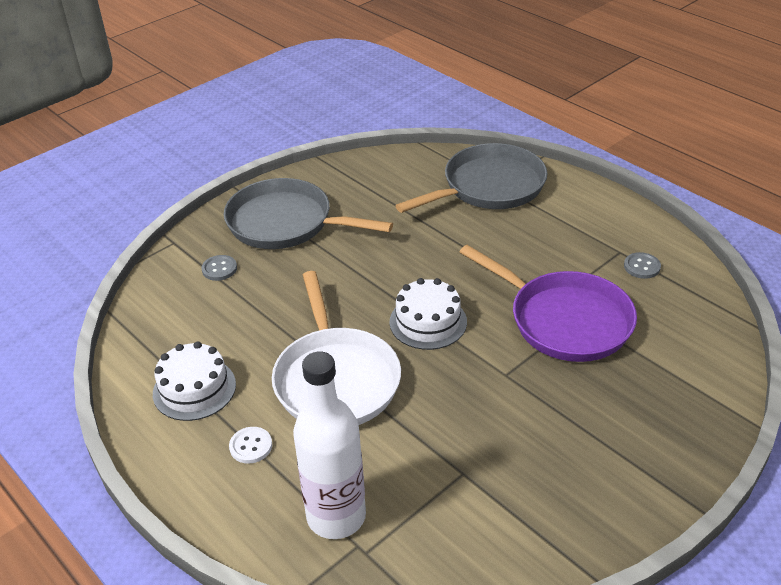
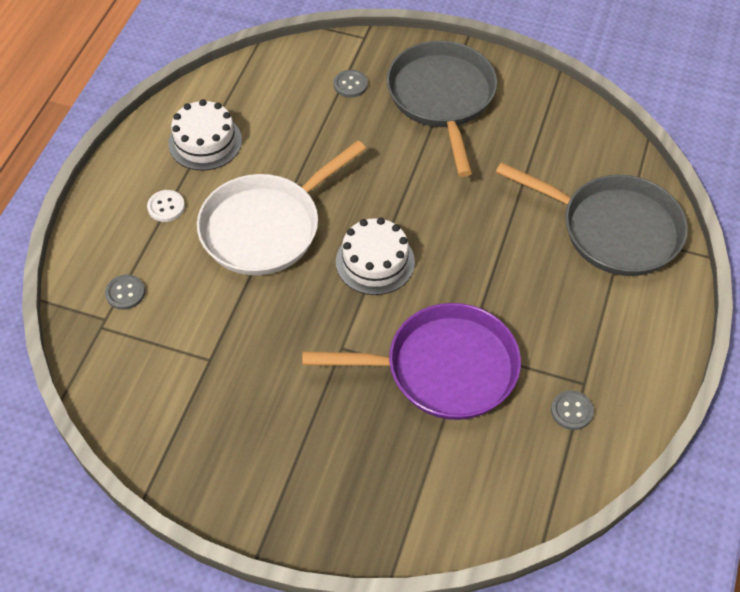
camera: 60 degrees right, 15 degrees up
white bottle [293,351,366,539] -> grey button [105,275,145,310]
purple pan [460,245,637,362] -> purple pan turned 105 degrees counterclockwise [302,303,521,420]

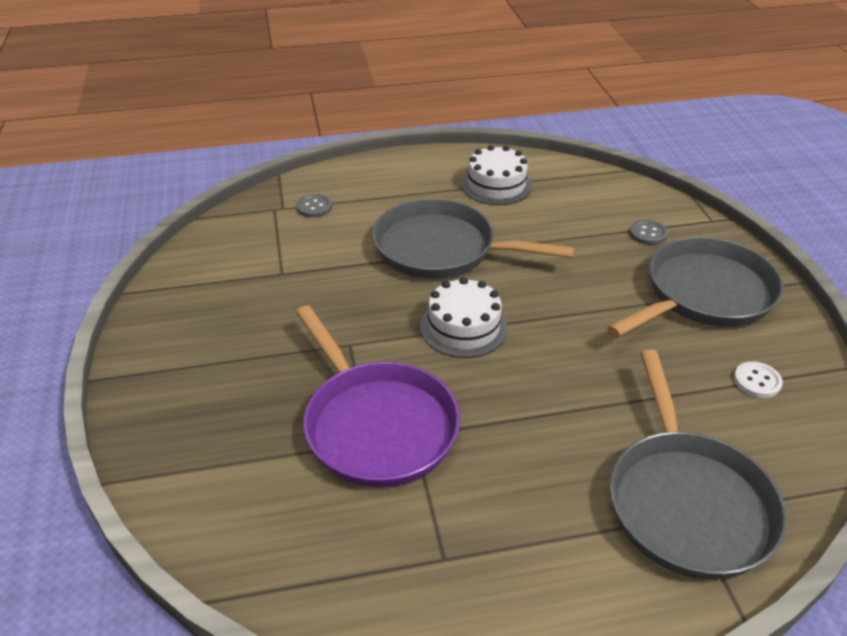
camera: 60 degrees right, 15 degrees down
white button [147,190,185,222] -> white button moved to [734,361,783,398]
white pan [197,140,366,275] -> grey pan [372,198,575,279]
grey button [551,390,594,430] -> none

